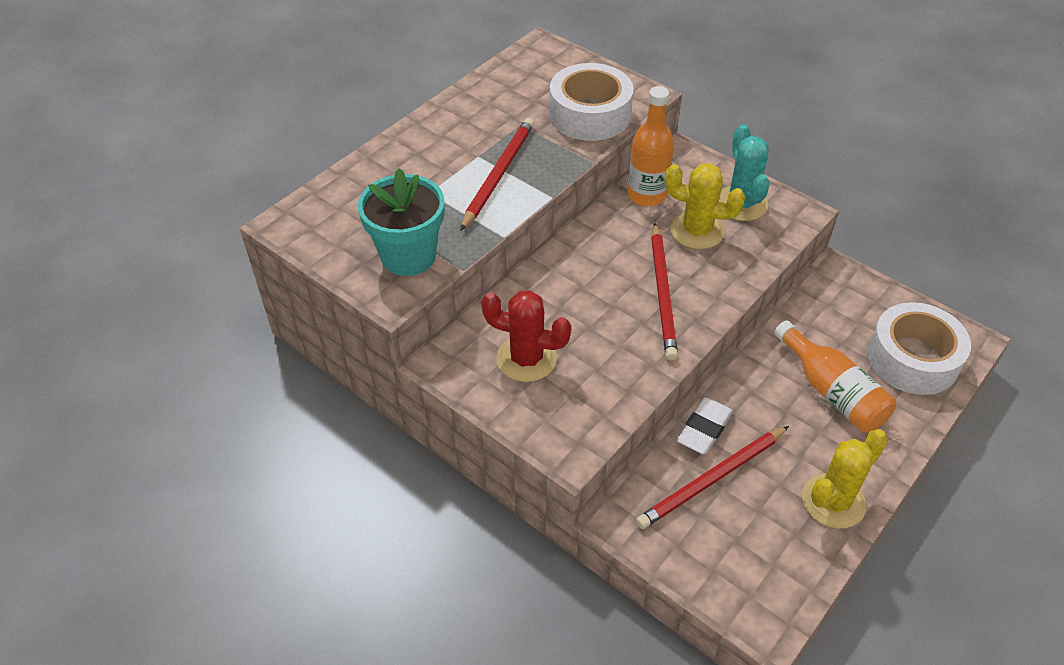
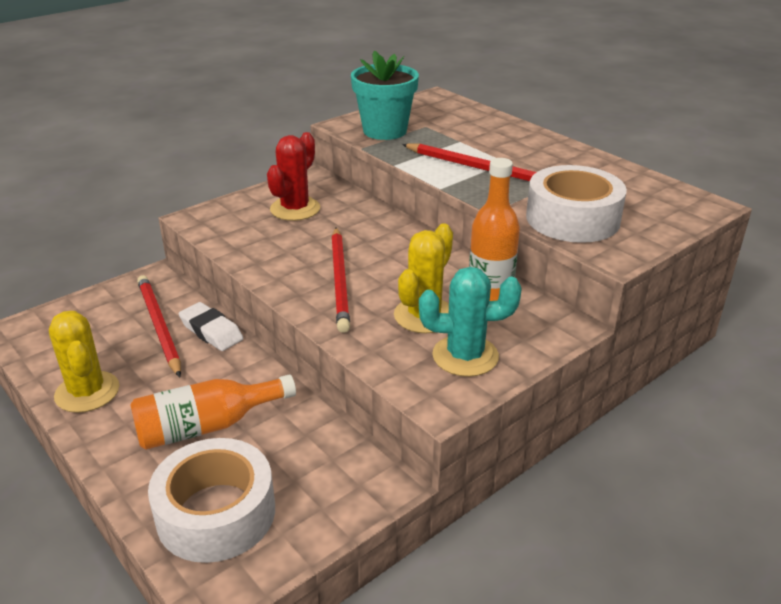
camera: 100 degrees right, 15 degrees down
red pencil [651,223,678,361] -> red pencil turned 105 degrees counterclockwise [331,228,350,333]

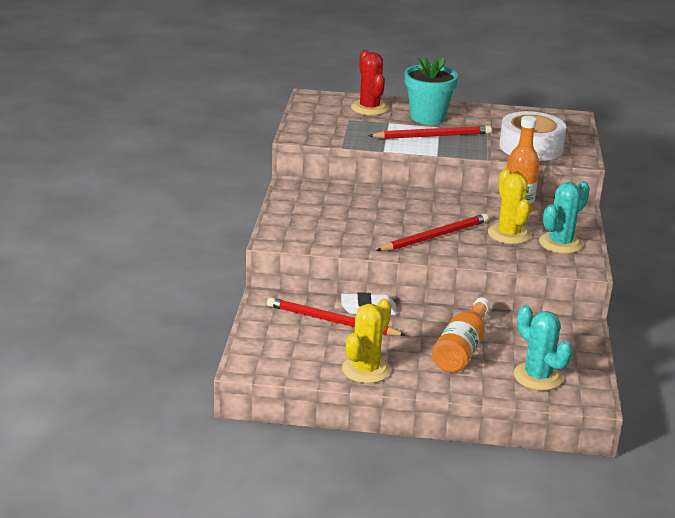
camera: 45 degrees left, 5 degrees down
yellow cactus [49,311,119,413] -> yellow cactus turned 75 degrees counterclockwise [342,298,391,383]
white tape [148,438,275,563] -> turquoise cactus [514,305,573,391]
red cactus [267,132,320,221] -> red cactus moved to [351,50,389,115]
red pencil [331,228,350,333] -> red pencil turned 75 degrees counterclockwise [376,214,489,251]
turquoise flower pot [351,50,419,140] -> turquoise flower pot moved to [405,57,458,124]

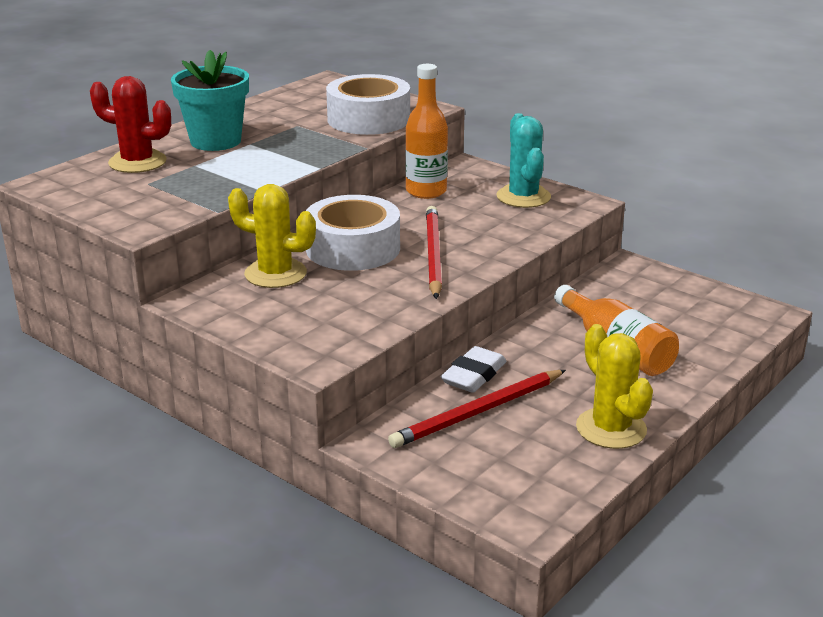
camera: 55 degrees left, 0 degrees up
red pencil [368,126,492,139] -> none
yellow cactus [488,169,531,244] -> yellow cactus moved to [228,184,316,288]
turquoise cactus [514,305,573,391] -> none
none -> white tape [306,195,400,271]

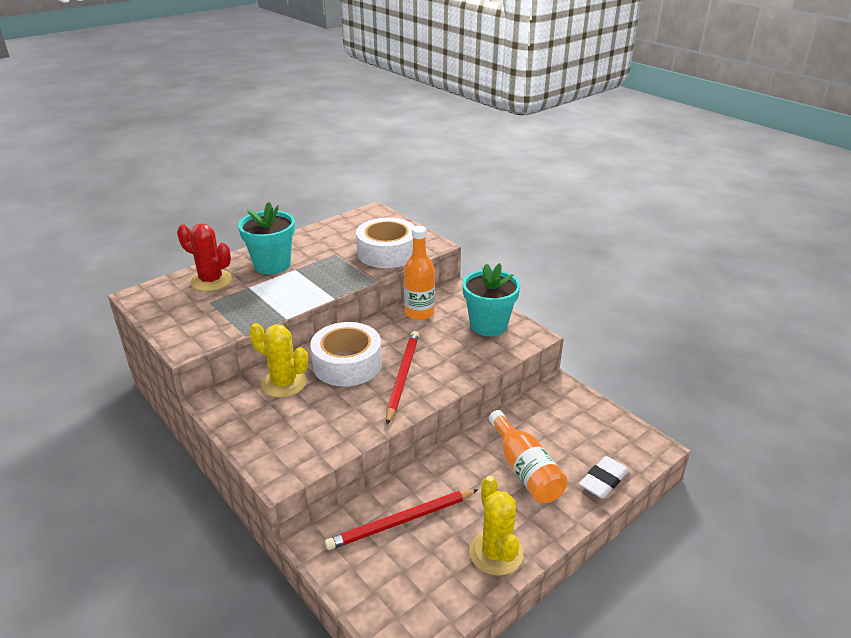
camera: 10 degrees right, 5 degrees up
white eraser [441,346,507,393] -> white eraser moved to [579,456,629,499]
turquoise cactus [496,113,551,208] -> turquoise flower pot [462,263,520,336]

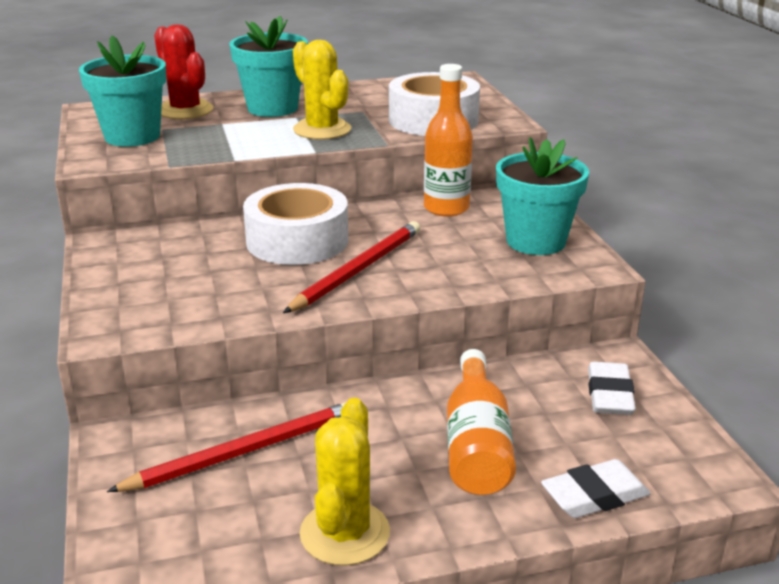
camera: 25 degrees right, 5 degrees down
yellow cactus [249,323,308,398] -> yellow cactus moved to [293,40,351,140]
red pencil [325,489,478,550] -> red pencil turned 150 degrees clockwise [107,402,346,492]
none -> turquoise flower pot [79,35,166,147]
none -> white eraser [588,362,636,415]

